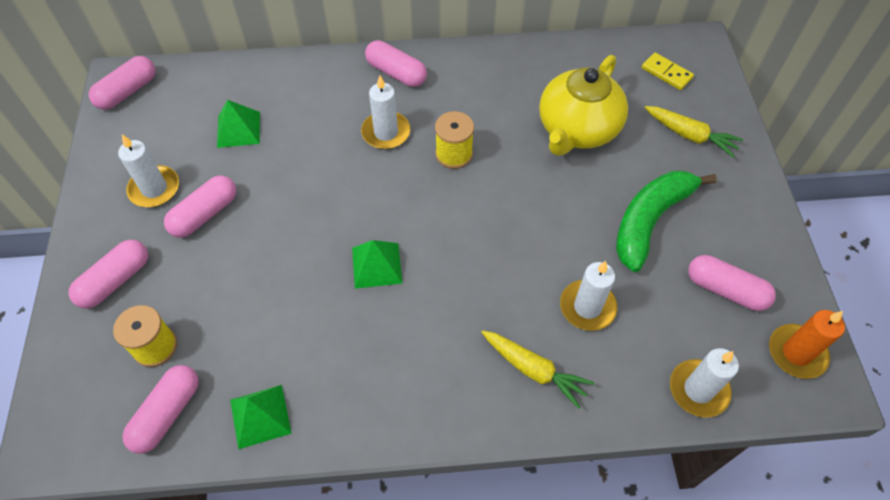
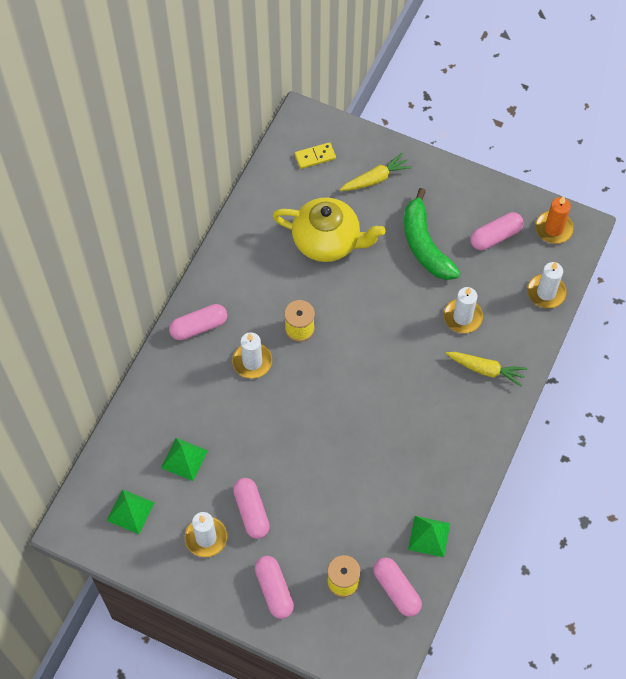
camera: 60 degrees left, 5 degrees up
pink capsule [89,56,156,110] -> none
green pyramid [352,240,402,289] -> green pyramid moved to [106,489,155,534]
yellow carrot [481,331,594,409] -> yellow carrot turned 45 degrees clockwise [446,352,527,387]
yellow teapot [539,55,628,156] -> yellow teapot turned 45 degrees counterclockwise [272,198,386,262]

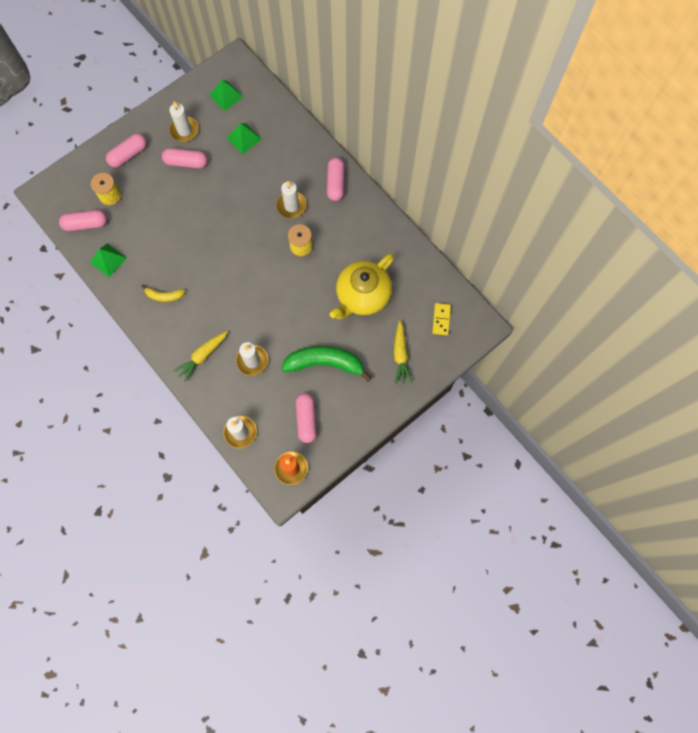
camera: 115 degrees right, 10 degrees up
pink capsule [255,556,294,619] -> pink capsule turned 45 degrees counterclockwise [106,133,147,168]
none -> yellow banana [141,285,185,302]

